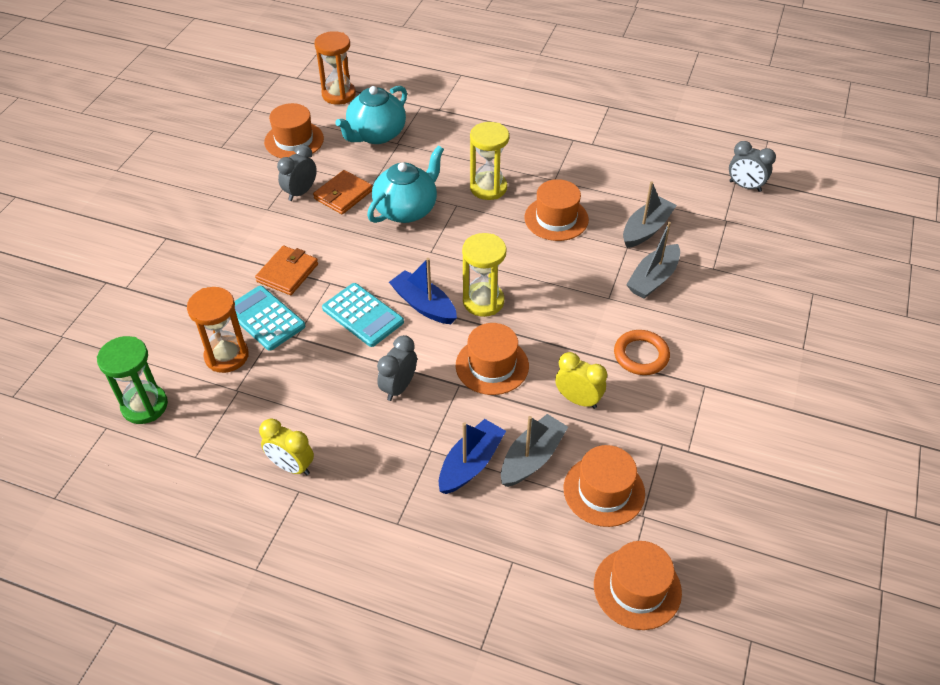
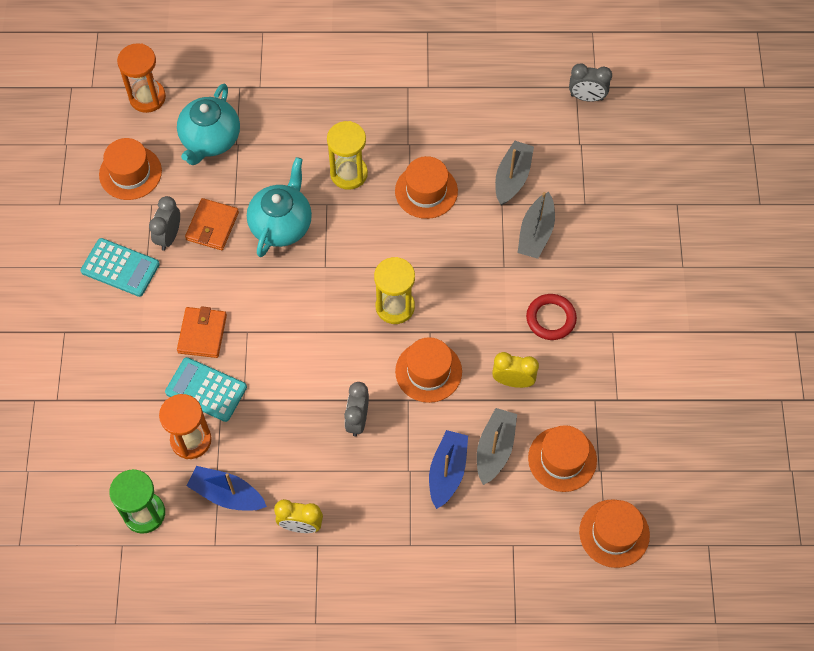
camera: 20 degrees left, 15 degrees up
turquoise calculator [322,283,404,347] -> turquoise calculator moved to [81,238,160,297]
blue boat [389,258,457,324] -> blue boat moved to [186,466,267,511]
orange ring [614,330,670,375] -> red ring [526,294,577,340]

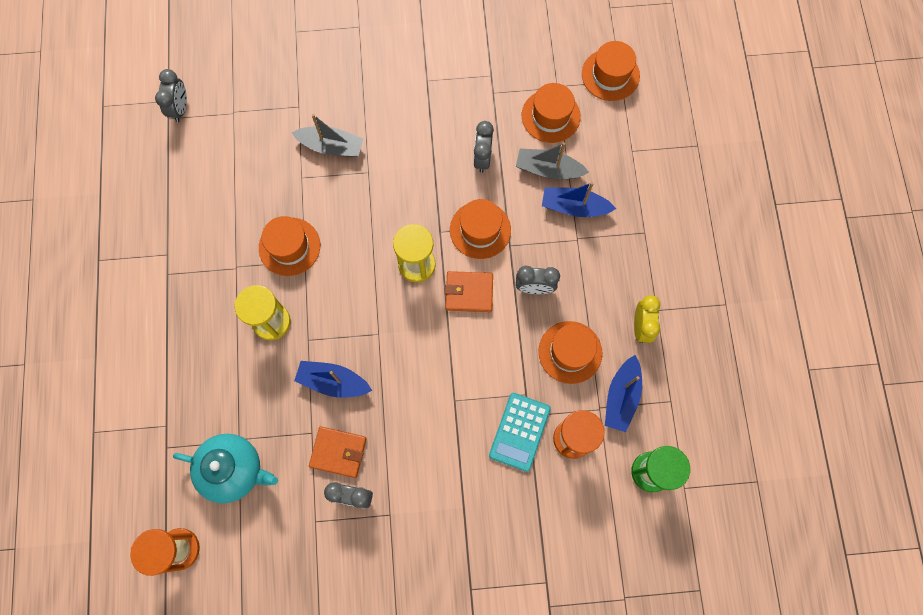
camera: 95 degrees left, 10 degrees up
turquoise calculator [81,238,160,297] -> none
orange hat [99,138,162,200] -> orange hat moved to [538,321,603,384]
orange wallet [177,306,227,358] -> orange wallet moved to [445,271,493,312]
turquoise teapot [247,157,312,257] -> blue boat [294,361,372,397]
yellow clock [492,352,539,388] -> grey clock [473,121,494,173]
grey boat [495,140,534,205] -> none
red ring [526,294,577,340] -> none

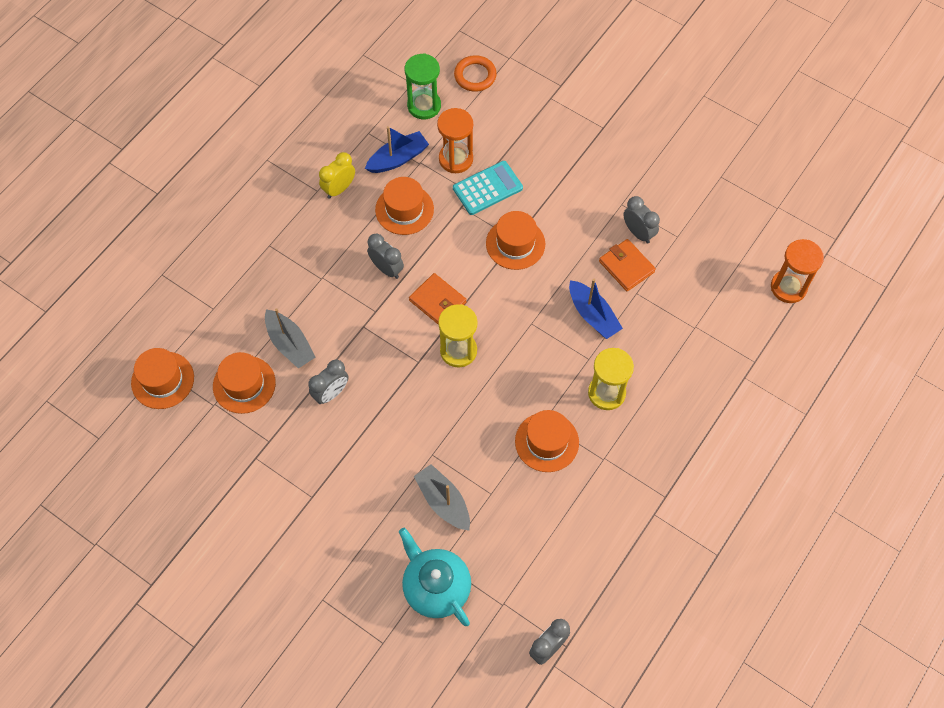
camera: 140 degrees left, 10 degrees down
turquoise teapot [173,434,278,503] -> turquoise teapot moved to [399,528,471,626]
orange hat [450,199,511,259] -> orange hat moved to [486,211,545,270]
blue boat [542,182,616,217] -> none
none -> orange ring [454,55,497,92]

